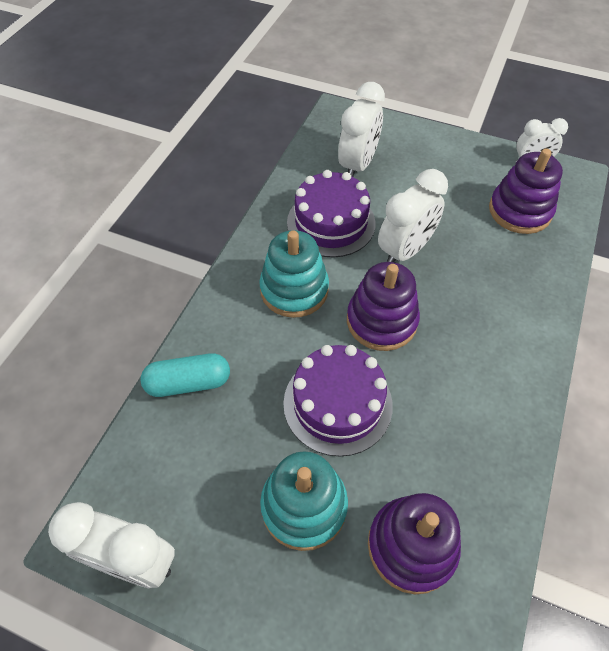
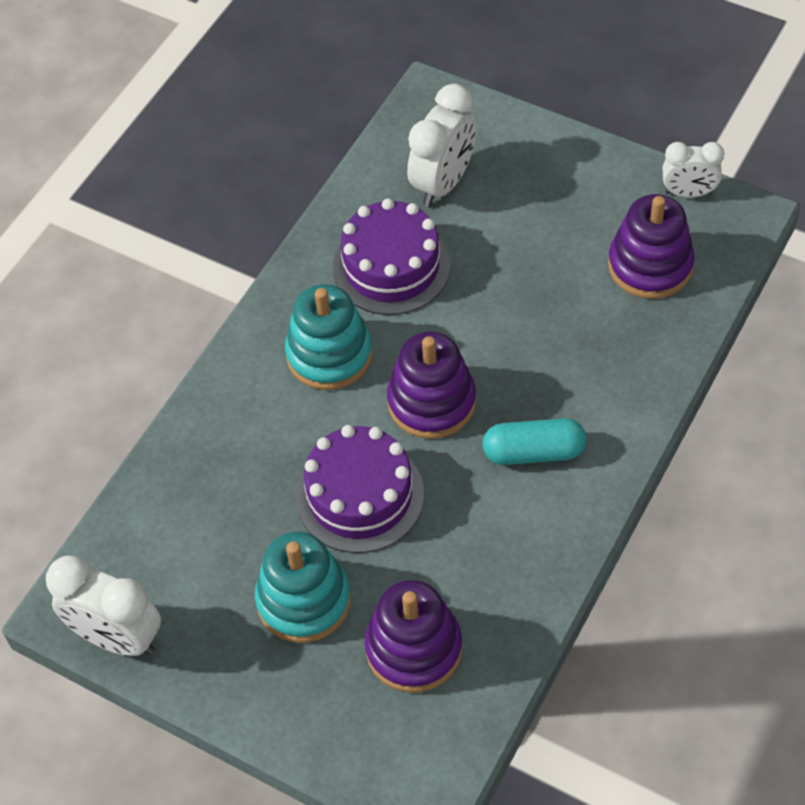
camera: 10 degrees right, 0 degrees up
turquoise capsule [141,353,230,397] -> turquoise capsule moved to [483,418,586,465]
white clock [378,169,448,262] -> none

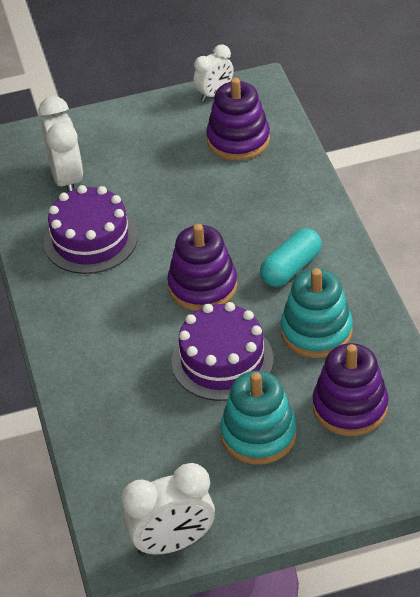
camera: 45 degrees left, 10 degrees down
turquoise stacking toy [285,284,373,390] -> turquoise stacking toy moved to [281,268,353,358]

